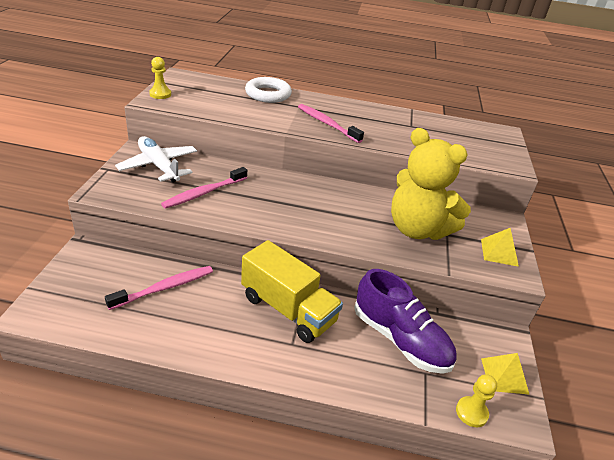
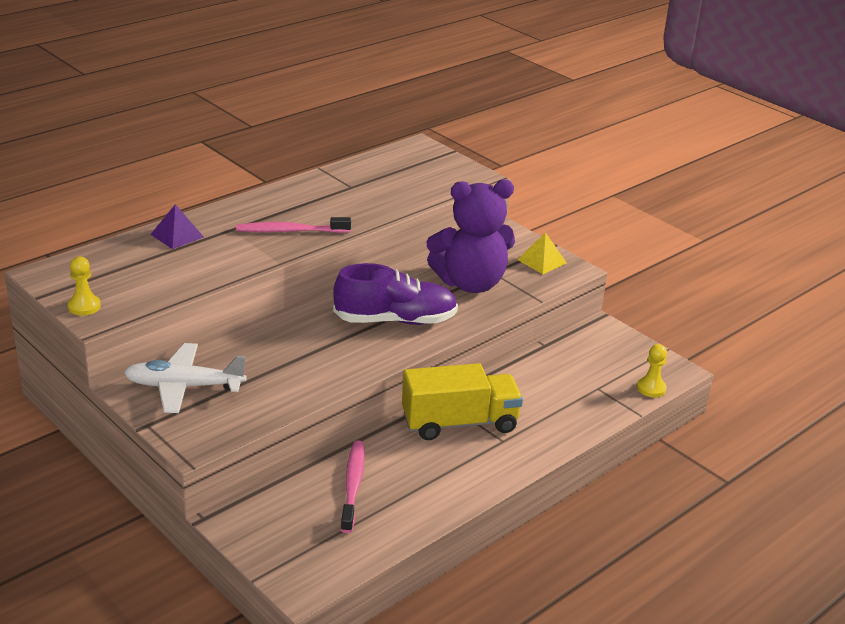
camera: 50 degrees left, 5 degrees down
pink toothbrush [161,167,247,209] -> none
white ring [245,77,292,103] -> purple pyramid [150,204,204,249]
purple shoe [354,269,457,374] -> purple shoe moved to [333,263,458,325]
yellow teddy bear [391,128,471,240] -> purple teddy bear [426,179,515,293]
yellow pyramid [481,353,530,395] -> none

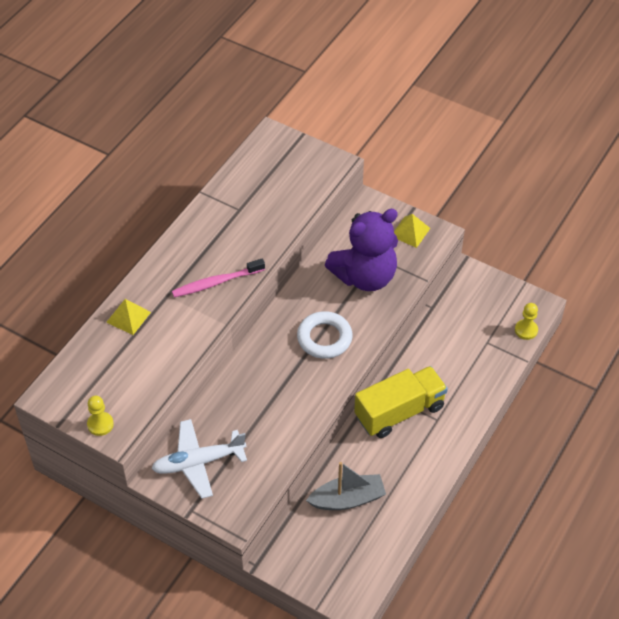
camera: 15 degrees left, 20 degrees up
purple pyramid [150,204,204,249] -> yellow pyramid [106,299,151,335]
purple shoe [333,263,458,325] -> white ring [297,311,353,359]
pink toothbrush [341,440,365,533] -> grey boat [306,462,386,510]

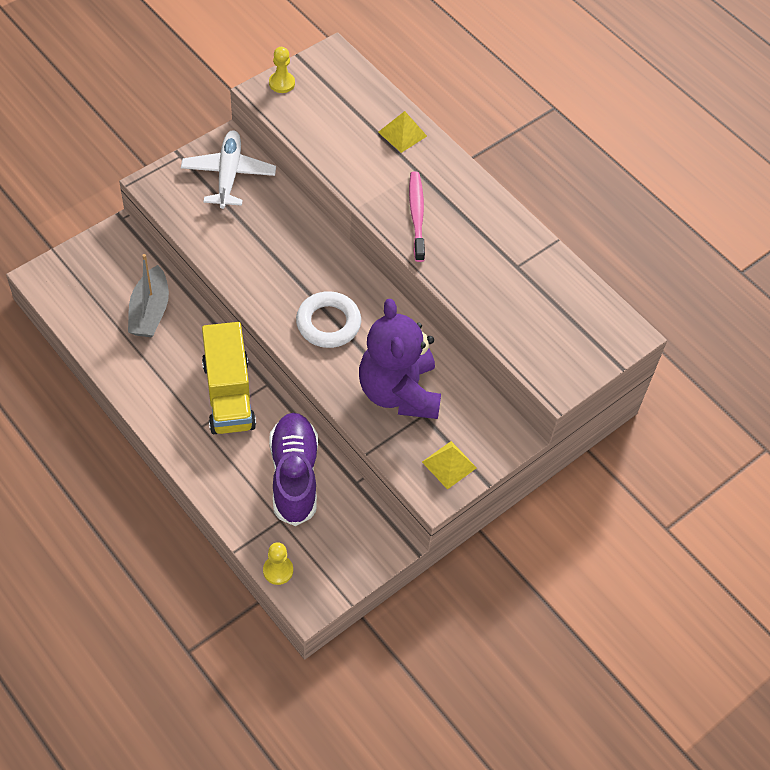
camera: 105 degrees right, 5 degrees up
none -> purple shoe [269,413,318,526]

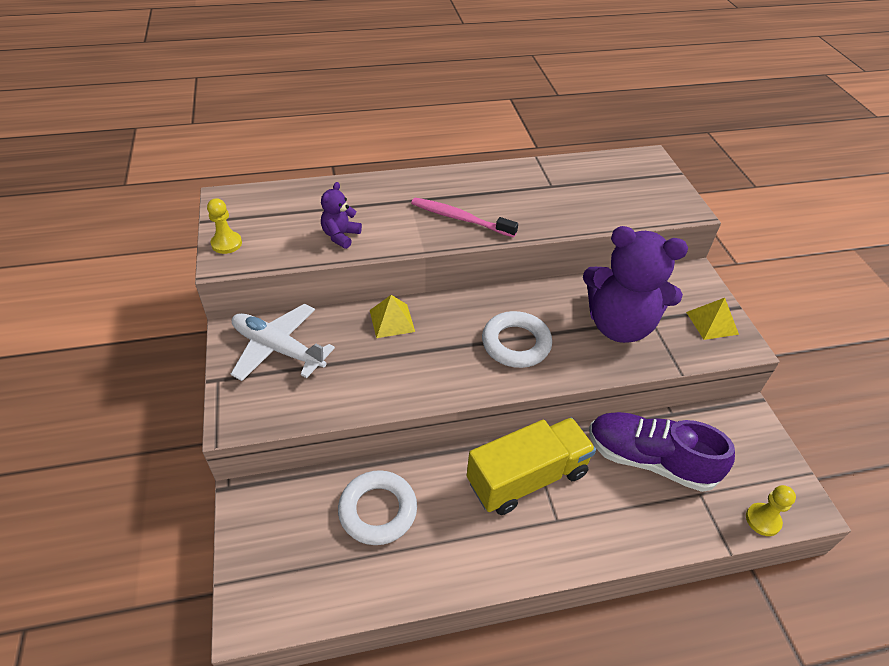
camera: 60 degrees left, 10 degrees down
grey boat [128,254,169,337] -> white ring [338,470,417,545]
yellow truck [202,322,256,434] -> yellow truck turned 45 degrees counterclockwise [467,418,596,515]
yellow pyramid [378,111,427,153] -> yellow pyramid moved to [370,295,415,338]
none -> purple teddy bear [321,182,362,249]

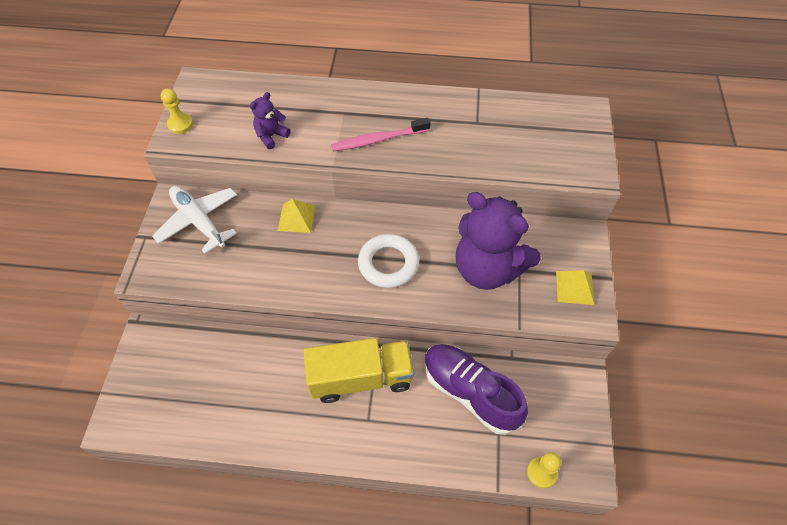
camera: 20 degrees right, 10 degrees up
white ring [338,470,417,545] -> none
pink toothbrush [411,198,518,238] -> pink toothbrush turned 60 degrees counterclockwise [331,118,430,151]

